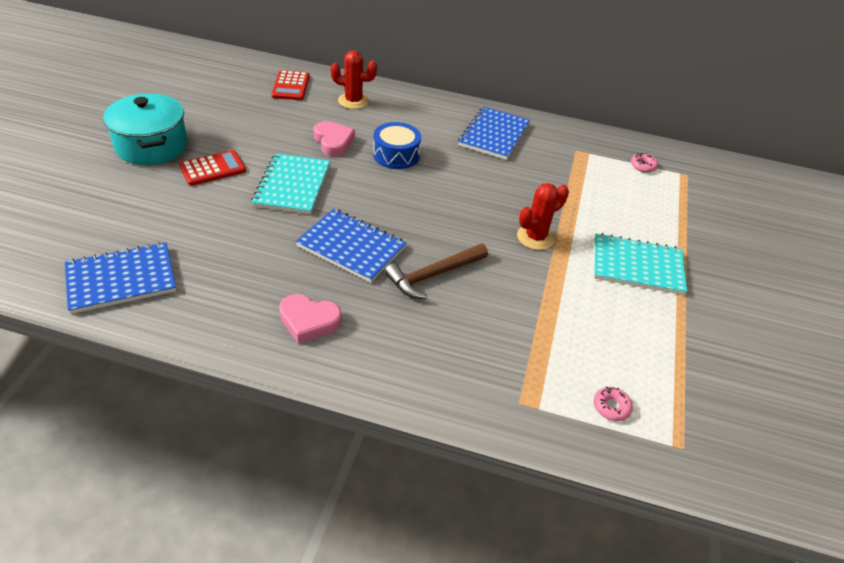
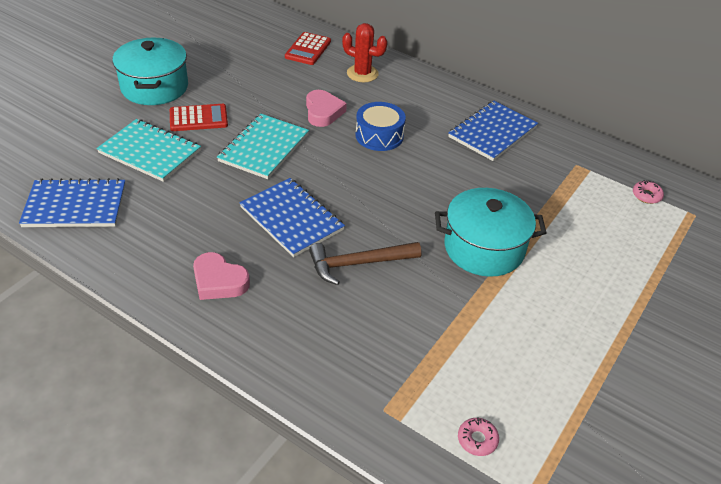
camera: 20 degrees right, 0 degrees up
red cactus [517,183,569,250] -> turquoise pot [435,188,546,277]
turquoise notebook [594,233,687,295] -> turquoise notebook moved to [96,119,201,182]

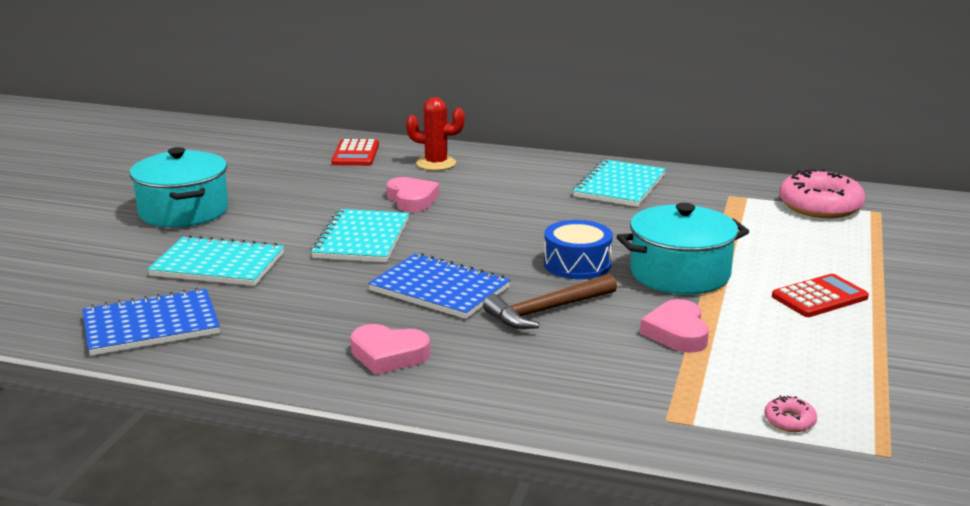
camera: 15 degrees left, 20 degrees down
red calculator [170,104,228,131] -> red calculator moved to [772,274,869,317]
blue drum [356,102,406,151] -> blue drum moved to [544,220,613,279]
blue notebook [448,100,538,161] -> turquoise notebook [573,159,666,207]
pink donut [633,180,664,204] -> pink donut [779,169,865,218], size x2.34
none -> pink heart [640,299,709,353]

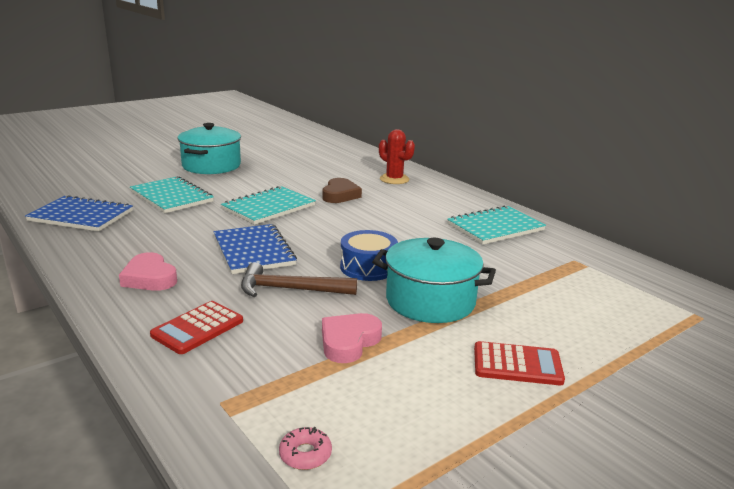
camera: 35 degrees right, 0 degrees up
red calculator [332,139,379,166] -> red calculator moved to [150,301,243,354]
pink heart [386,177,439,212] -> brown heart [322,178,362,203]
pink donut [779,169,865,218] -> none

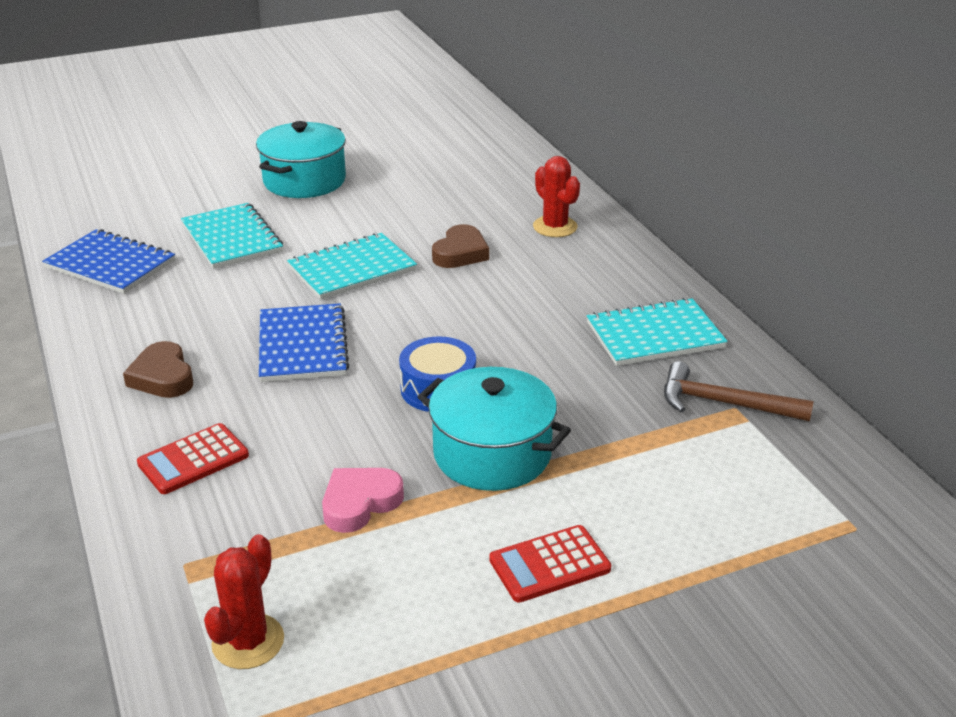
camera: 15 degrees right, 10 degrees up
pink heart [119,252,177,291] -> brown heart [123,341,193,398]
brown hammer [241,262,357,297] -> brown hammer moved to [664,361,814,421]
pink donut [279,426,332,470] -> red cactus [204,534,284,669]
red calculator [474,341,565,385] -> red calculator turned 135 degrees clockwise [489,525,611,603]

